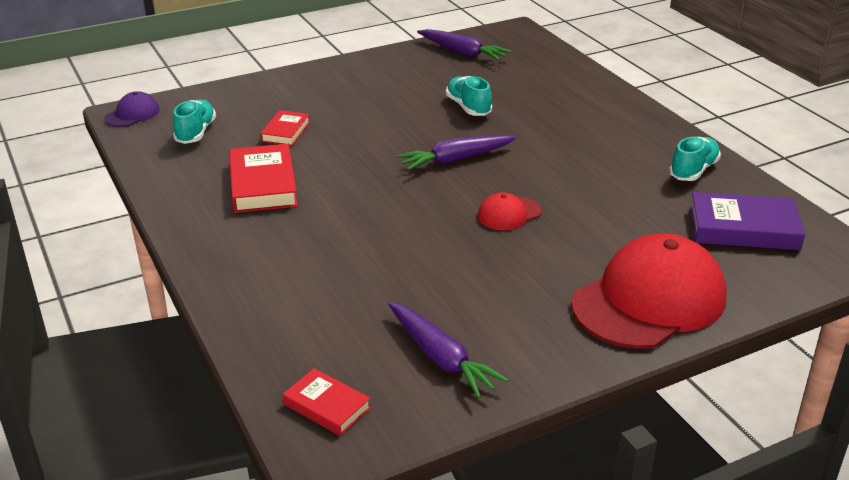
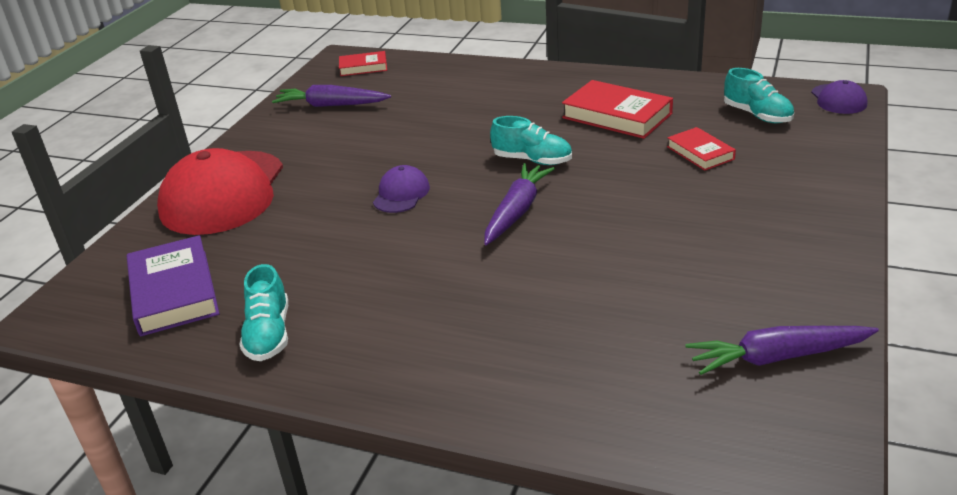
camera: 140 degrees right, 0 degrees up
turquoise shoe [446,76,492,116] -> turquoise shoe moved to [490,116,572,165]
red cap [478,192,542,230] -> purple cap [373,165,430,213]
purple book [690,192,805,250] -> purple book turned 75 degrees counterclockwise [127,235,219,336]

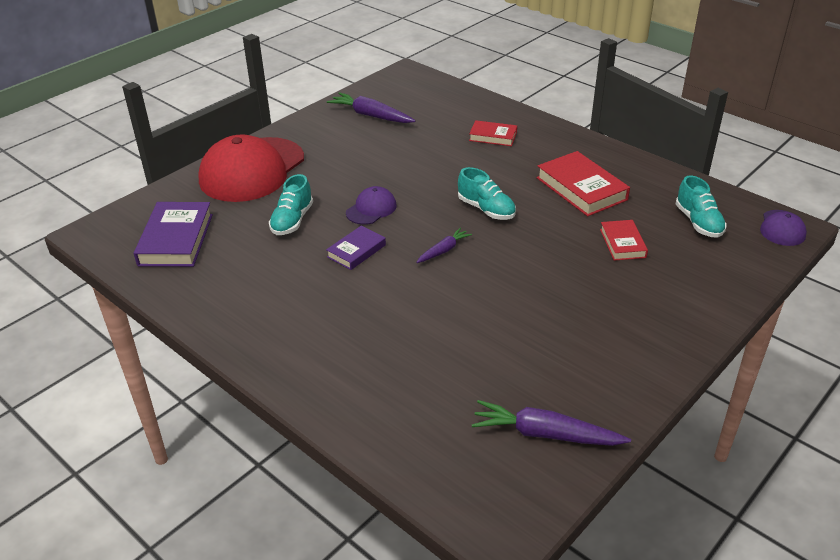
camera: 20 degrees right, 5 degrees up
turquoise shoe [240,264,288,361] -> turquoise shoe moved to [269,174,313,235]
red book [339,51,387,76] -> red book moved to [469,120,517,146]
purple carrot [484,163,555,245] -> purple carrot [416,228,472,263], size x0.58
none -> purple book [326,226,386,270]

